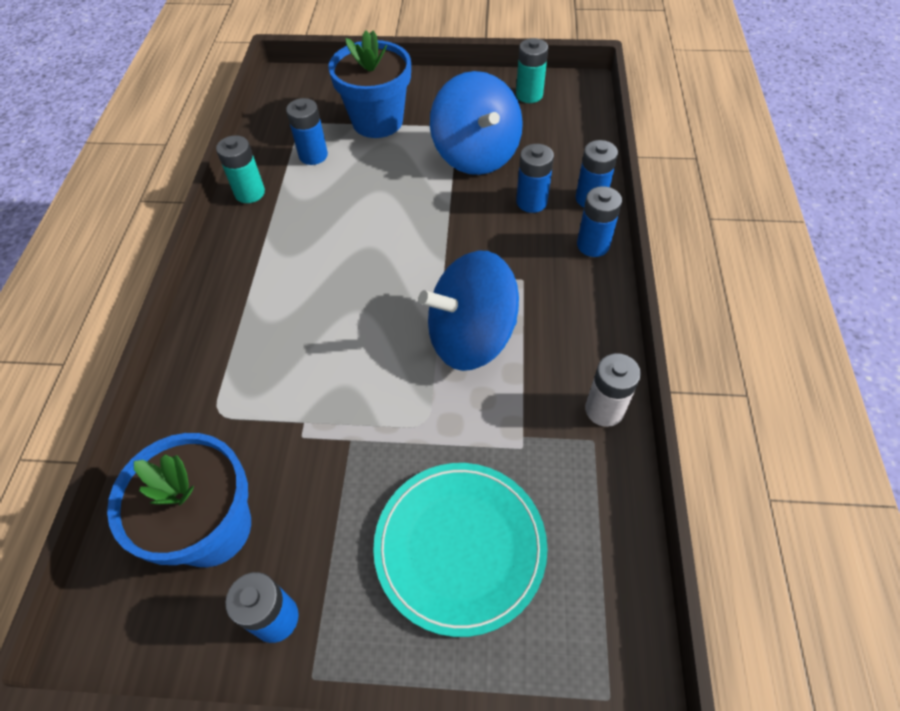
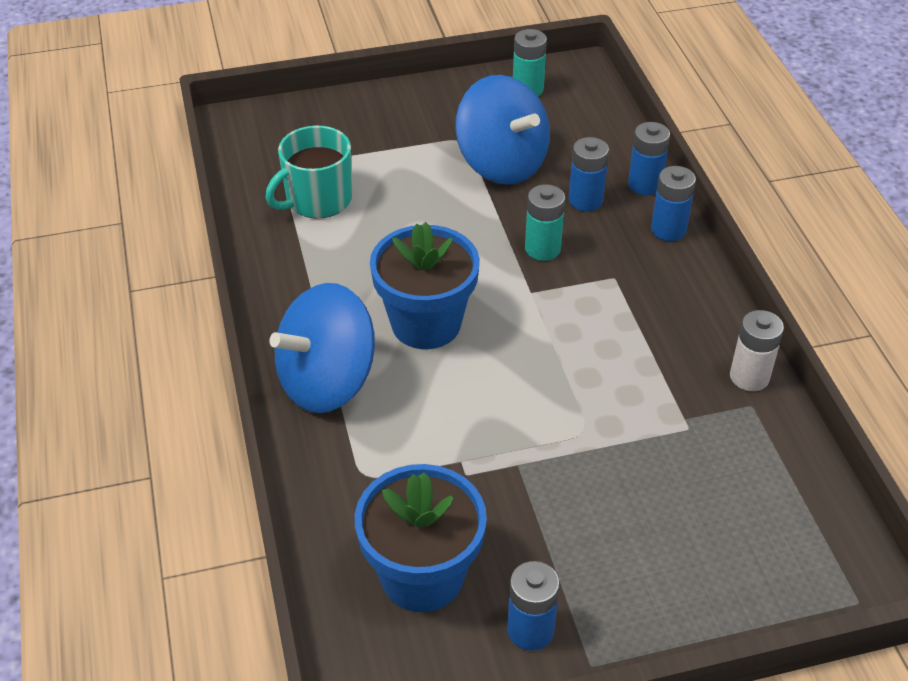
camera: 20 degrees left, 10 degrees down
turquoise battery [216,135,265,203] -> turquoise battery moved to [525,184,565,261]
blue battery [286,98,328,165] -> turquoise mug [266,126,352,218]
blue flower pot [328,31,411,138] -> blue flower pot moved to [370,222,480,349]
turquoise plate [373,463,548,637] -> none
blue spinning top [419,251,519,371] -> blue spinning top moved to [270,283,375,413]

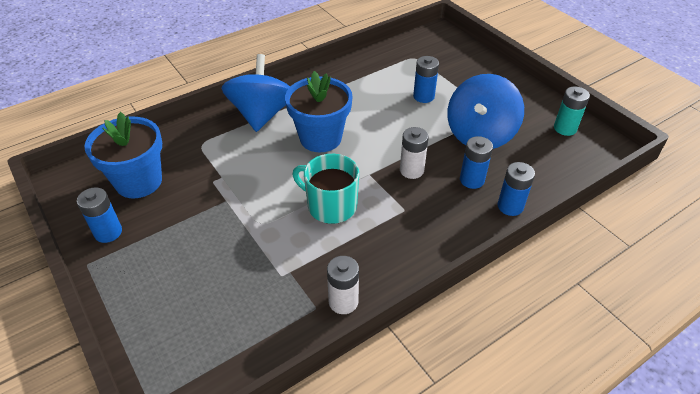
camera: 70 degrees right, 0 degrees up
turquoise mug [266,126,352,218] -> turquoise mug moved to [292,154,359,224]
blue spinning top [270,283,375,413] -> blue spinning top turned 60 degrees clockwise [221,54,290,132]
turquoise battery [525,184,565,261] -> white battery [400,127,429,179]
blue battery [651,166,696,241] -> blue battery moved to [413,56,439,103]

